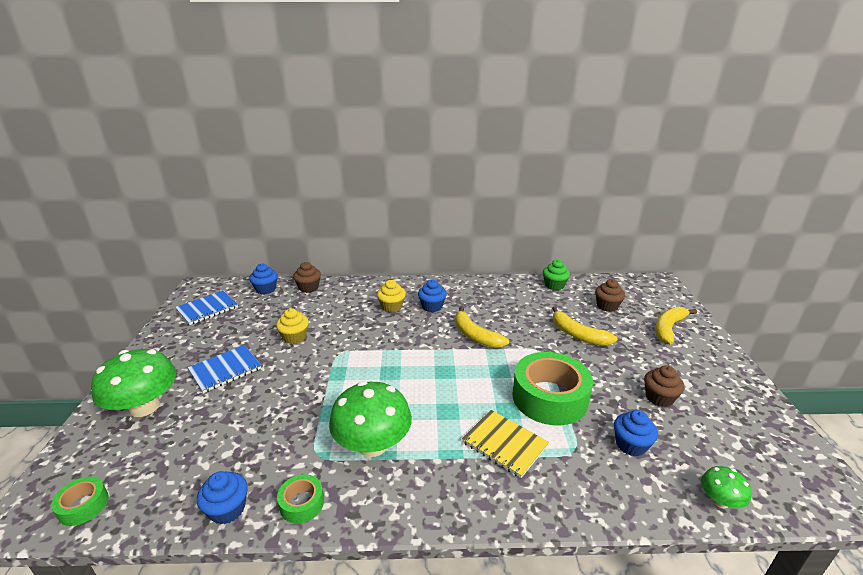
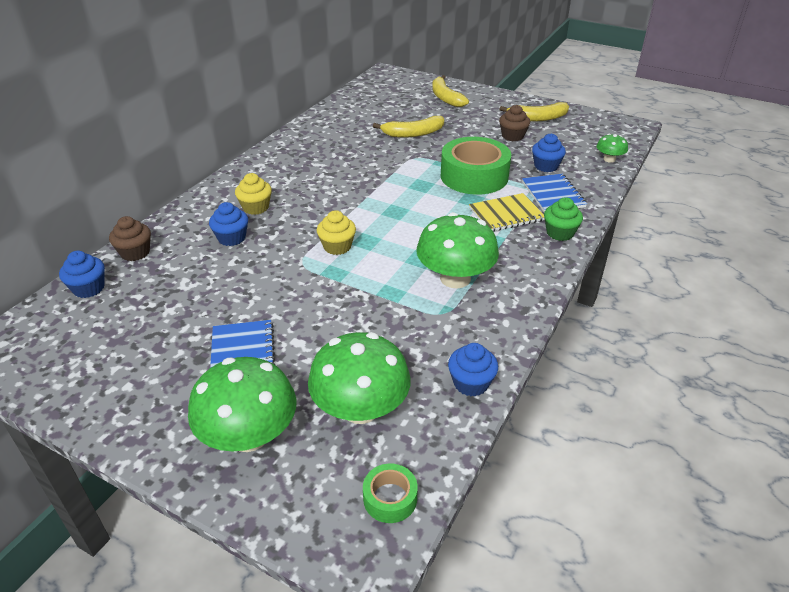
camera: 60 degrees left, 10 degrees up
blue notebook [175,290,238,325] -> blue notebook moved to [522,174,587,212]
yellow cupcake [276,308,309,344] -> yellow cupcake moved to [317,210,356,255]
green tape [277,474,324,523] -> none
blue cupcake [418,280,447,312] -> blue cupcake moved to [209,202,248,246]
yellow banana [455,307,509,348] -> yellow banana moved to [499,102,569,122]
green cupcake [543,260,570,290] -> green cupcake moved to [544,197,583,241]
brown cupcake [595,279,625,312] -> none
none -> green mushroom [308,332,411,424]

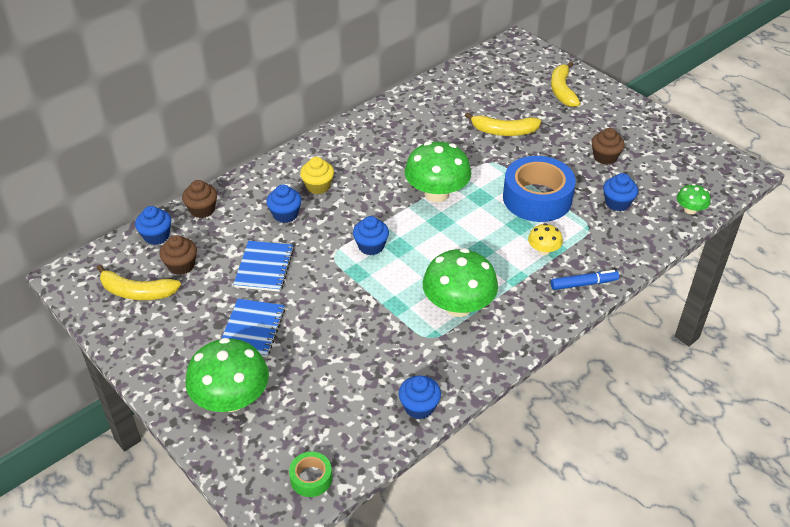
camera: 20 degrees right, 5 degrees up
green mushroom [308,332,411,424] -> green mushroom moved to [404,141,471,202]
yellow cupcake [317,210,356,255] -> blue cupcake [353,216,389,255]
green tape [441,137,511,195] -> blue tape [503,156,576,222]
yellow notebook [469,193,545,232] -> yellow mushroom [528,223,563,255]
yellow banana [499,102,569,122] -> yellow banana moved to [97,265,181,300]
blue notebook [522,174,587,212] -> blue notebook moved to [233,241,294,292]
green cupcake [544,197,583,241] -> blue marker [551,270,619,290]
none -> brown cupcake [160,235,197,275]

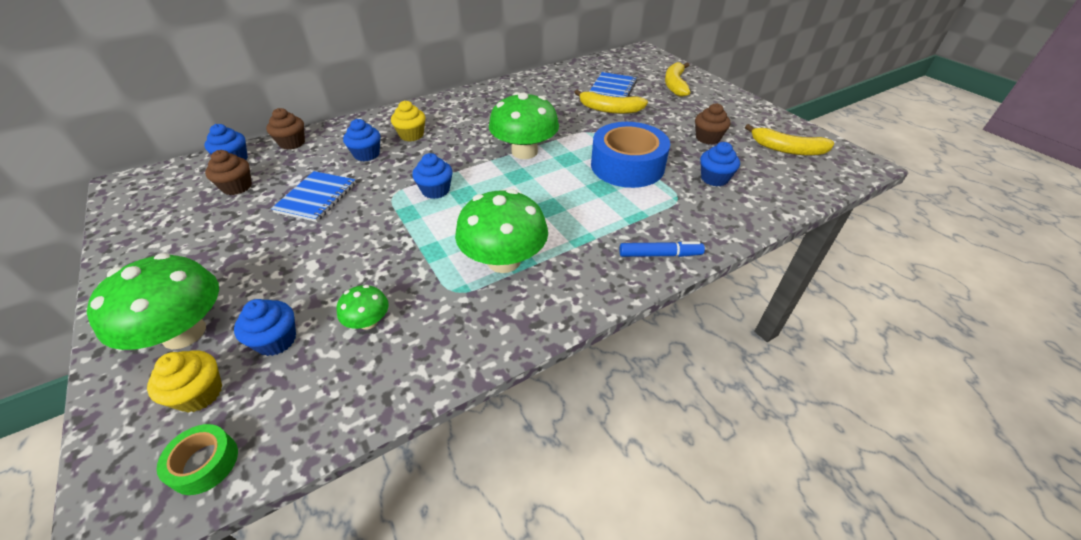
camera: 10 degrees right, 0 degrees up
yellow banana [97,265,181,300] -> yellow banana moved to [745,124,834,155]
blue notebook [221,299,285,358] -> blue notebook moved to [589,72,637,97]
blue cupcake [399,376,441,419] -> blue cupcake moved to [234,299,296,356]
yellow mushroom [528,223,563,255] -> none
green mushroom [677,184,711,214] -> green mushroom moved to [336,285,389,330]
none -> yellow cupcake [147,350,222,413]

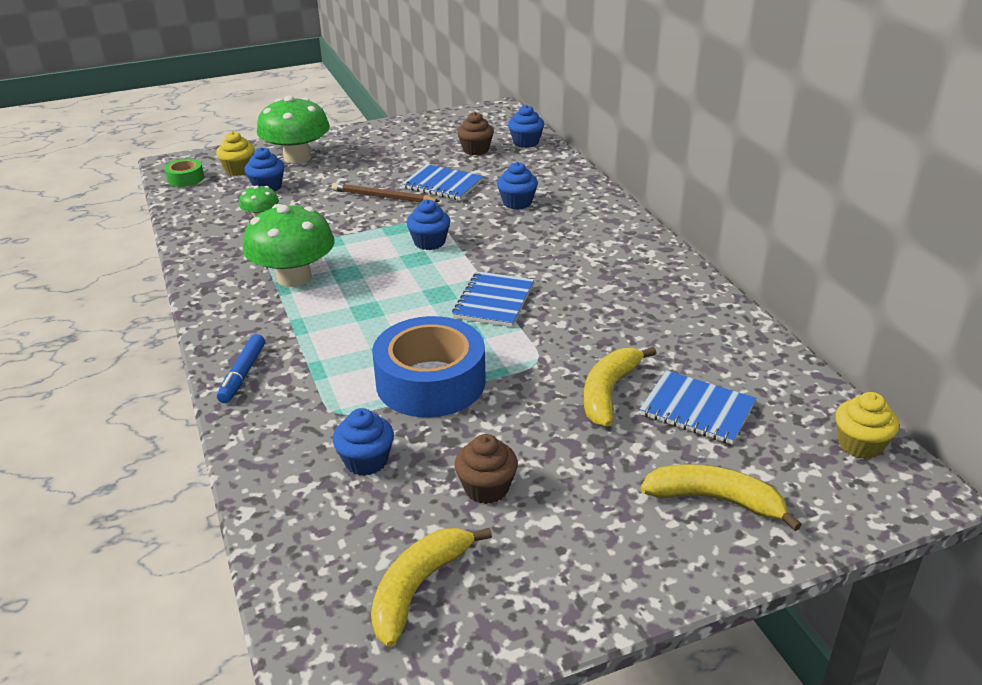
camera: 100 degrees right, 10 degrees down
brown cupcake [266,108,305,150] -> none
yellow cupcake [391,101,425,142] -> yellow cupcake moved to [835,392,899,459]
green mushroom [489,92,559,159] -> blue notebook [452,271,534,327]
none -> brown pencil [332,183,440,202]

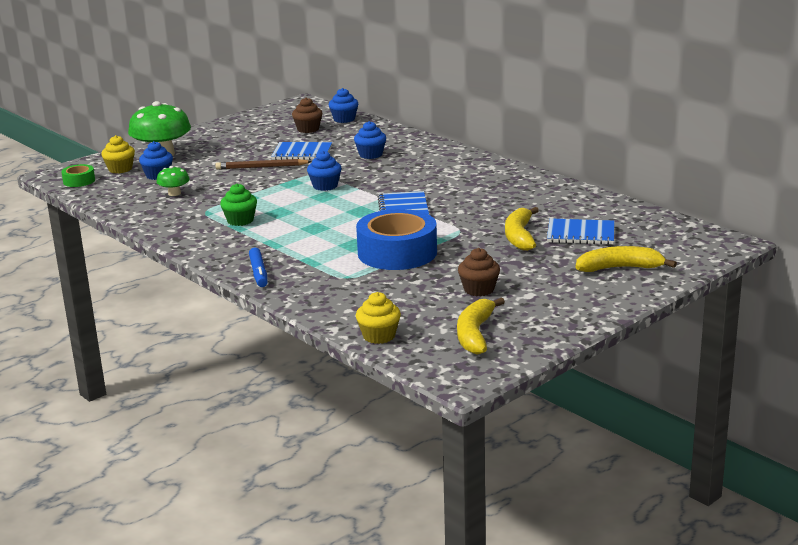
camera: 20 degrees left, 10 degrees down
green mushroom [243,204,334,287] -> green cupcake [220,183,257,226]
blue cupcake [333,408,394,476] -> none
yellow cupcake [835,392,899,459] -> yellow cupcake moved to [356,292,401,344]

